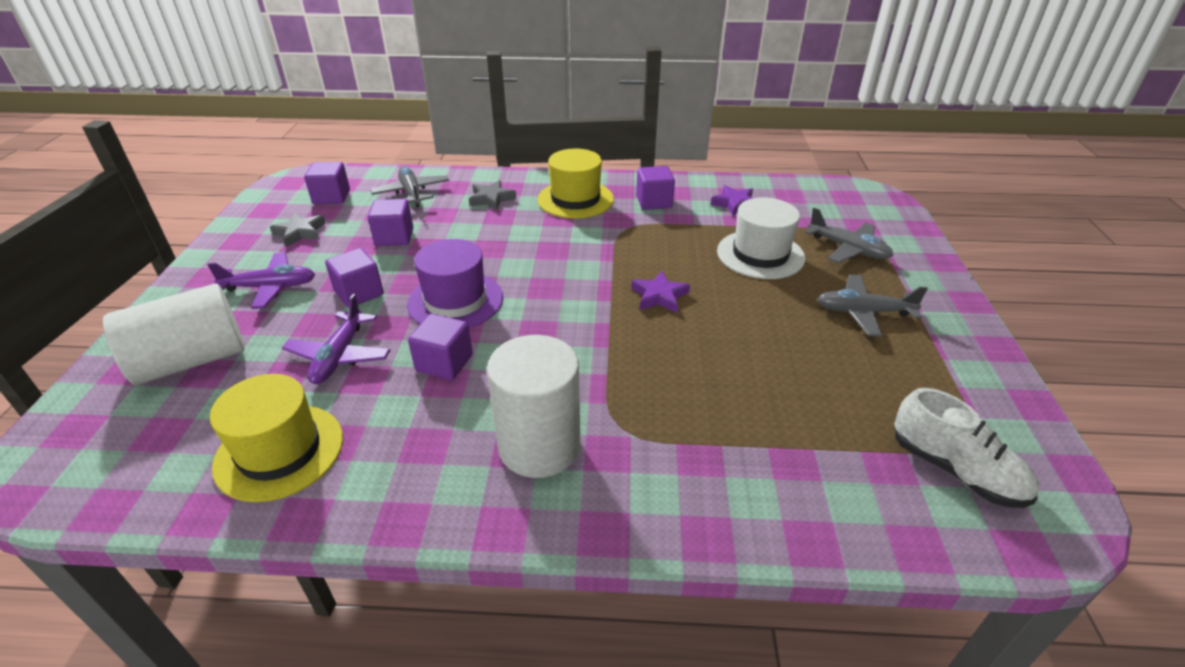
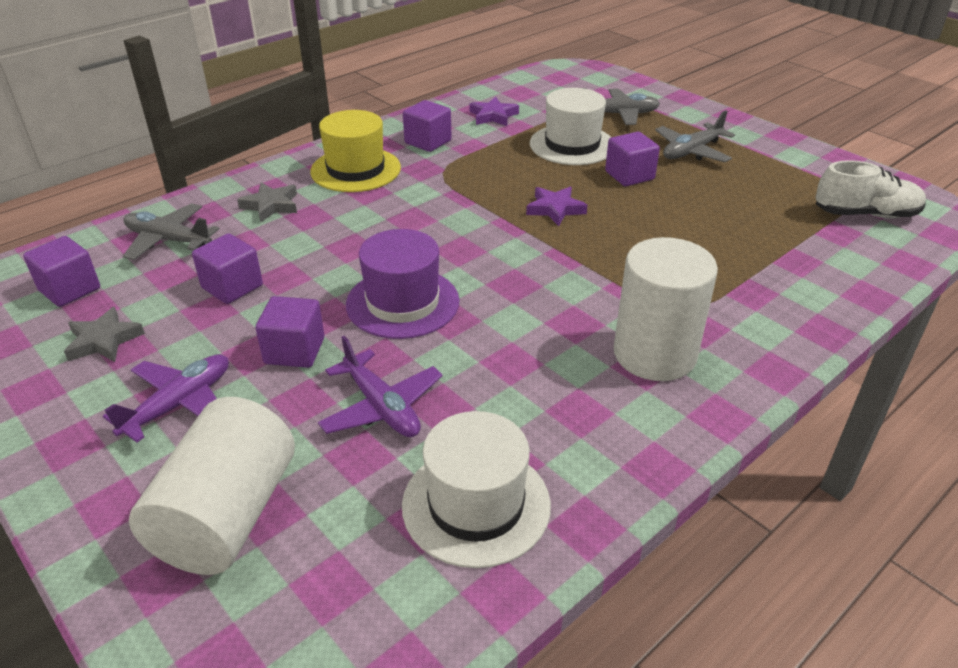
camera: 45 degrees left, 0 degrees up
yellow hat [210,374,343,502] -> white hat [402,411,551,568]
purple cube [408,314,473,380] -> purple cube moved to [605,132,660,186]

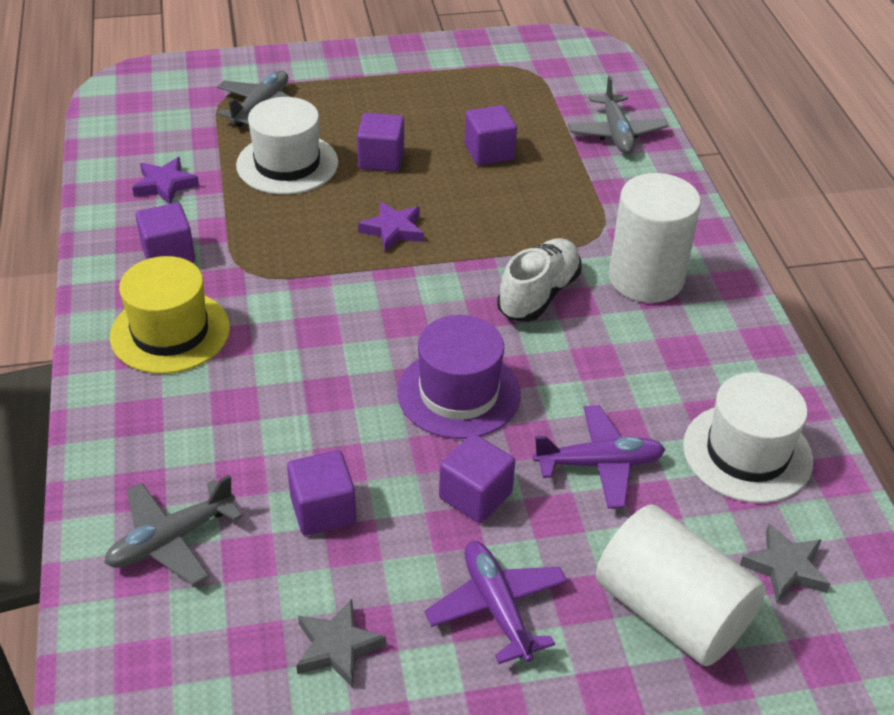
camera: 60 degrees left, 5 degrees up
purple cube [23,236,100,307] -> purple cube moved to [465,105,517,166]
grey star [237,182,297,222] -> grey star moved to [740,524,830,603]
grey plane [655,110,735,162] -> grey plane moved to [568,76,668,154]
white shoe [816,160,926,218] -> white shoe moved to [497,238,581,322]

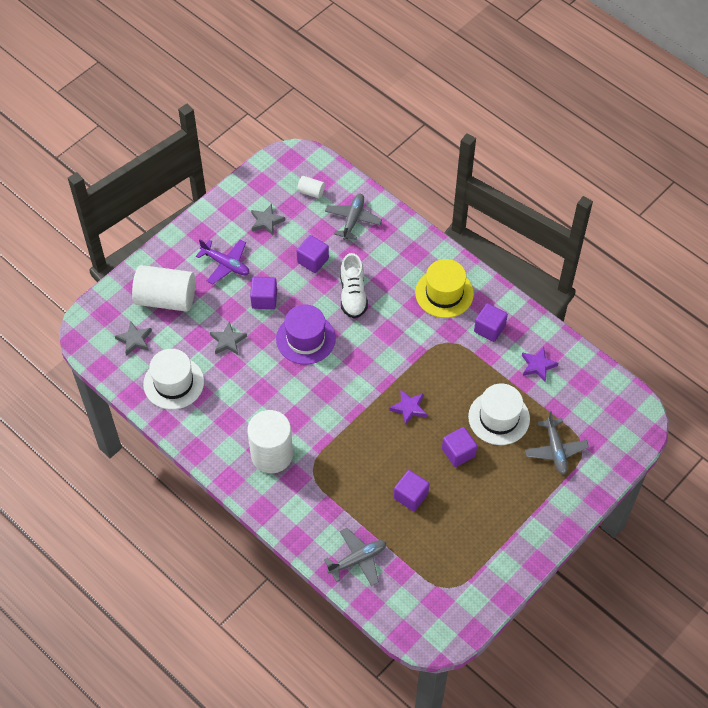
camera: 145 degrees right, 15 degrees up
white shoe [497,238,581,322] -> white shoe moved to [340,253,368,319]
purple plane [533,405,665,509] -> grey star [210,321,247,355]
grey plane [568,76,668,154] -> grey plane turned 105 degrees clockwise [324,528,386,586]
none -> white cylinder [297,176,325,198]

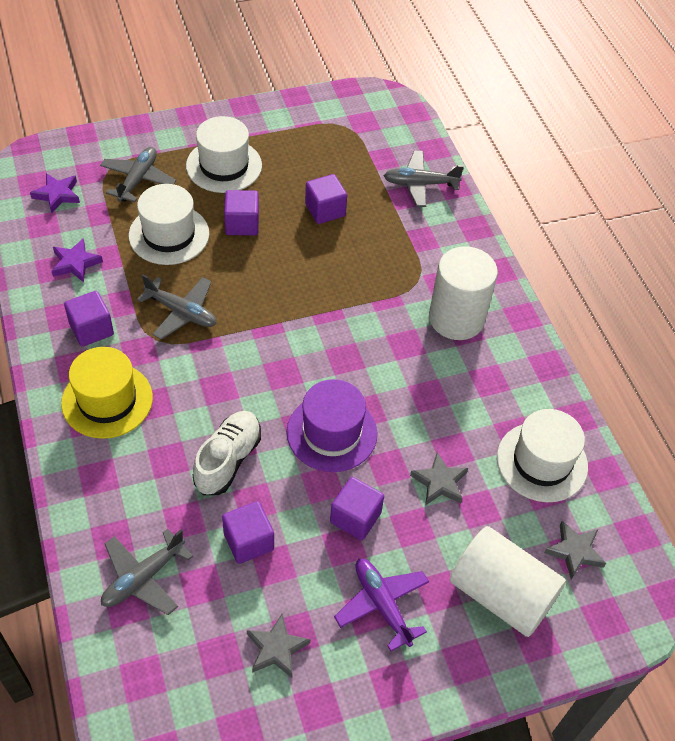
camera: 155 degrees left, 5 degrees down
white cylinder [297,176,325,198] -> none
purple star [389,390,427,426] -> purple star moved to [30,173,80,214]
none -> grey plane [137,274,216,340]
none -> white hat [186,116,262,193]

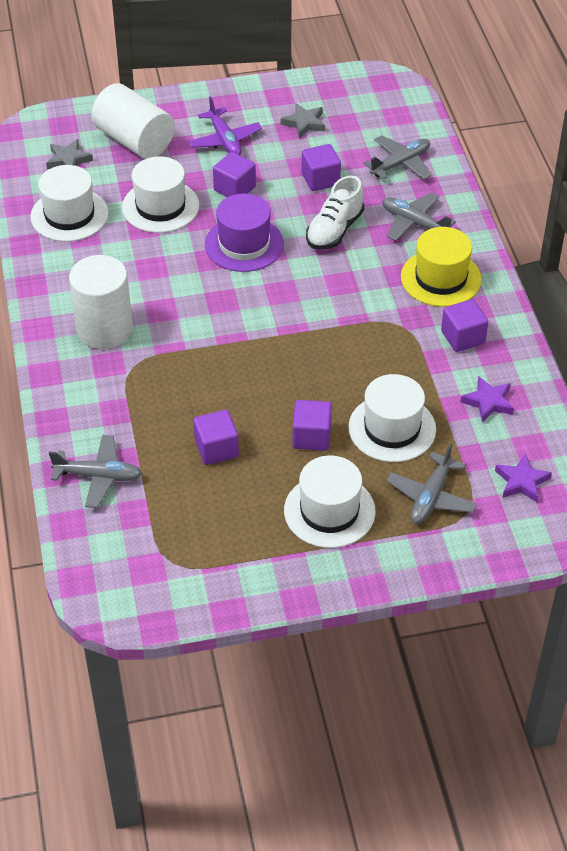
camera: 170 degrees left, 5 degrees down
grey plane [137,274,216,340] -> grey plane moved to [382,193,456,241]
grey star [410,452,468,505] -> white hat [122,156,199,233]

